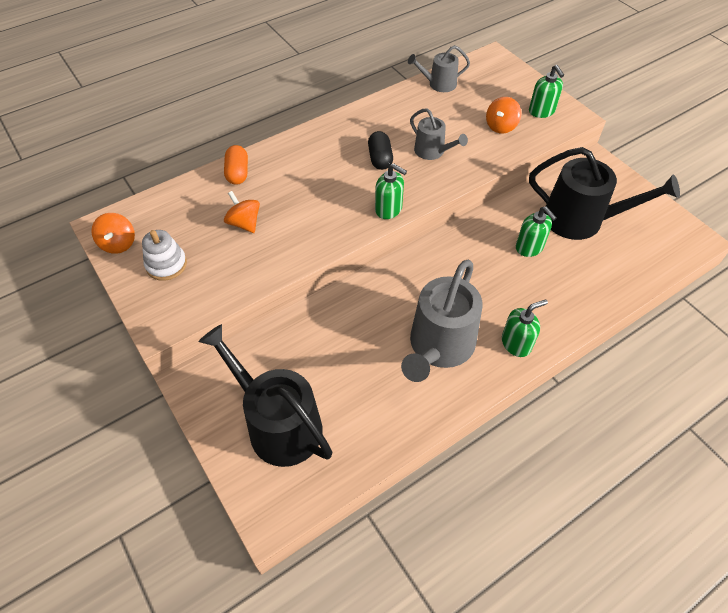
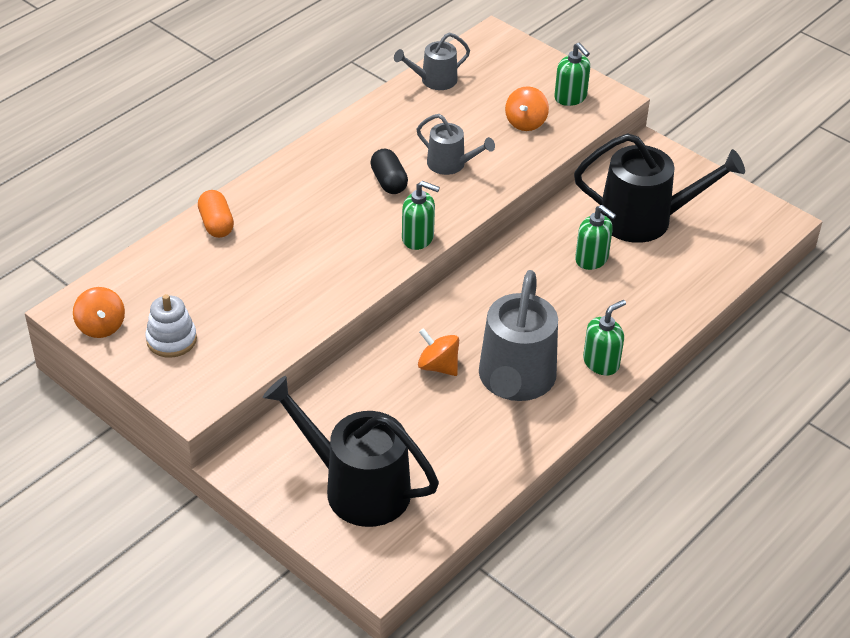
camera: 15 degrees left, 10 degrees down
orange spinning top [224,191,260,233] -> orange spinning top moved to [418,328,459,376]

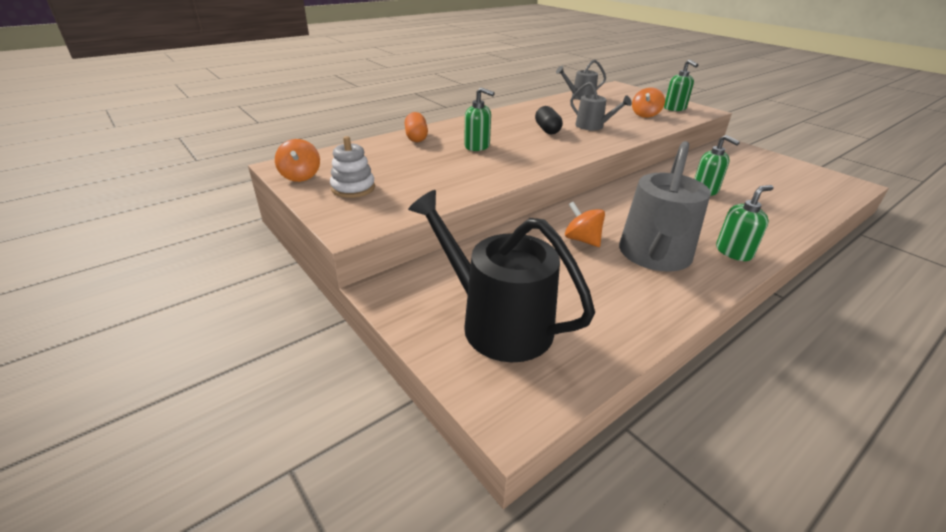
camera: 10 degrees right, 10 degrees down
green soap dispenser [402,181,440,250] -> green soap dispenser moved to [464,87,495,151]
black watering can [574,133,745,243] -> none

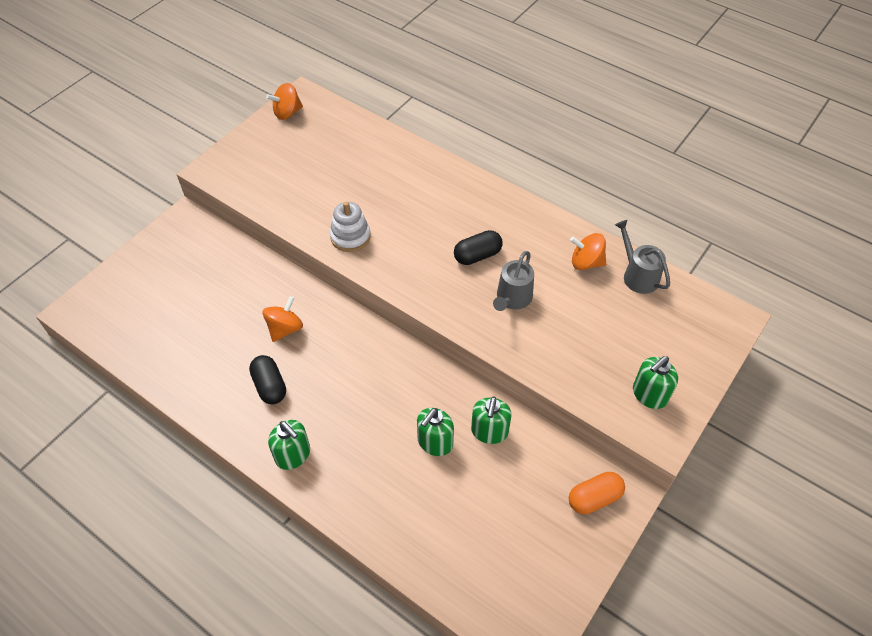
camera: 75 degrees right, 20 degrees up
white stacking toy [330,136,375,198] -> white stacking toy moved to [330,202,371,252]
orange capsule [405,112,428,142] -> orange capsule moved to [569,472,625,514]
black watering can [408,190,595,362] -> none
green soap dispenser [464,87,495,151] -> green soap dispenser moved to [471,396,511,444]
grey watering can [619,141,711,272] -> black capsule [249,355,286,404]
orange spinning top [632,87,665,118] -> orange spinning top moved to [570,233,606,270]

